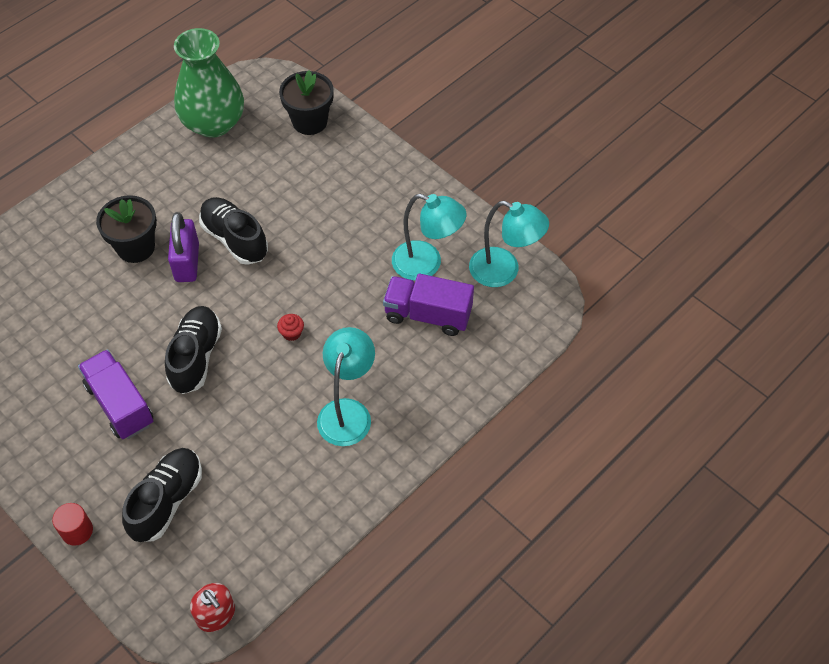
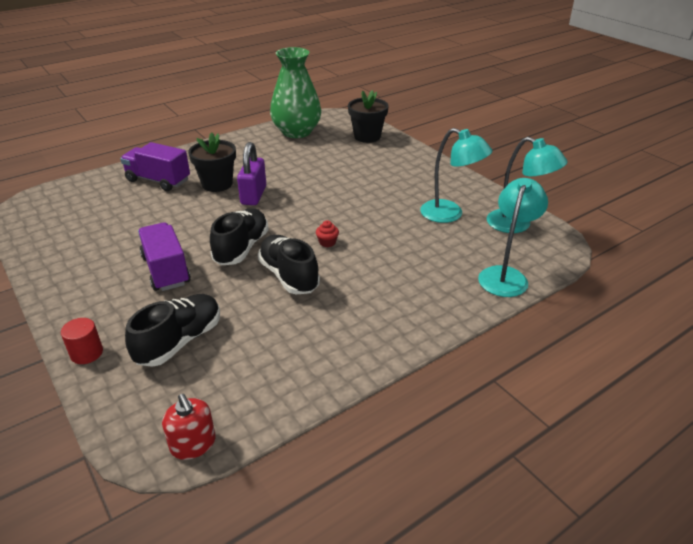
camera: 10 degrees right, 20 degrees down
black shoe [199,197,268,265] -> black shoe moved to [258,235,320,294]
turquoise lamp [317,327,375,446] -> turquoise lamp moved to [478,178,548,297]
purple truck [383,274,474,336] -> purple truck moved to [120,142,190,191]

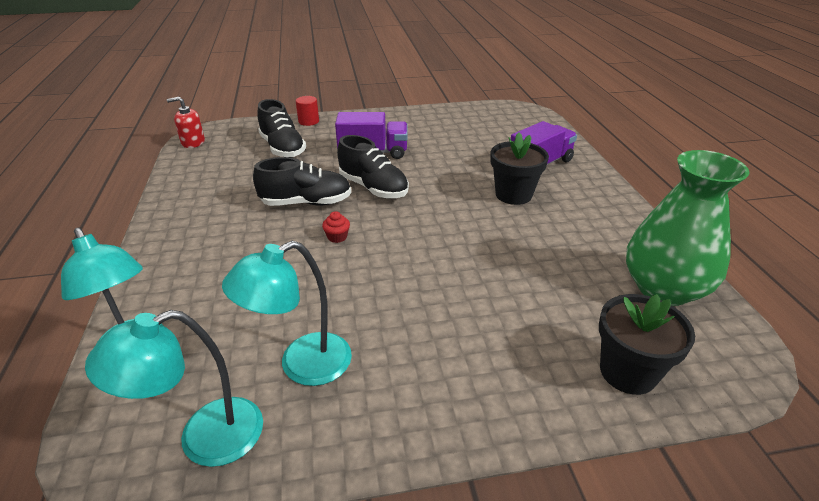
camera: 115 degrees right, 0 degrees up
purple padlock [237,142,266,205] -> none

